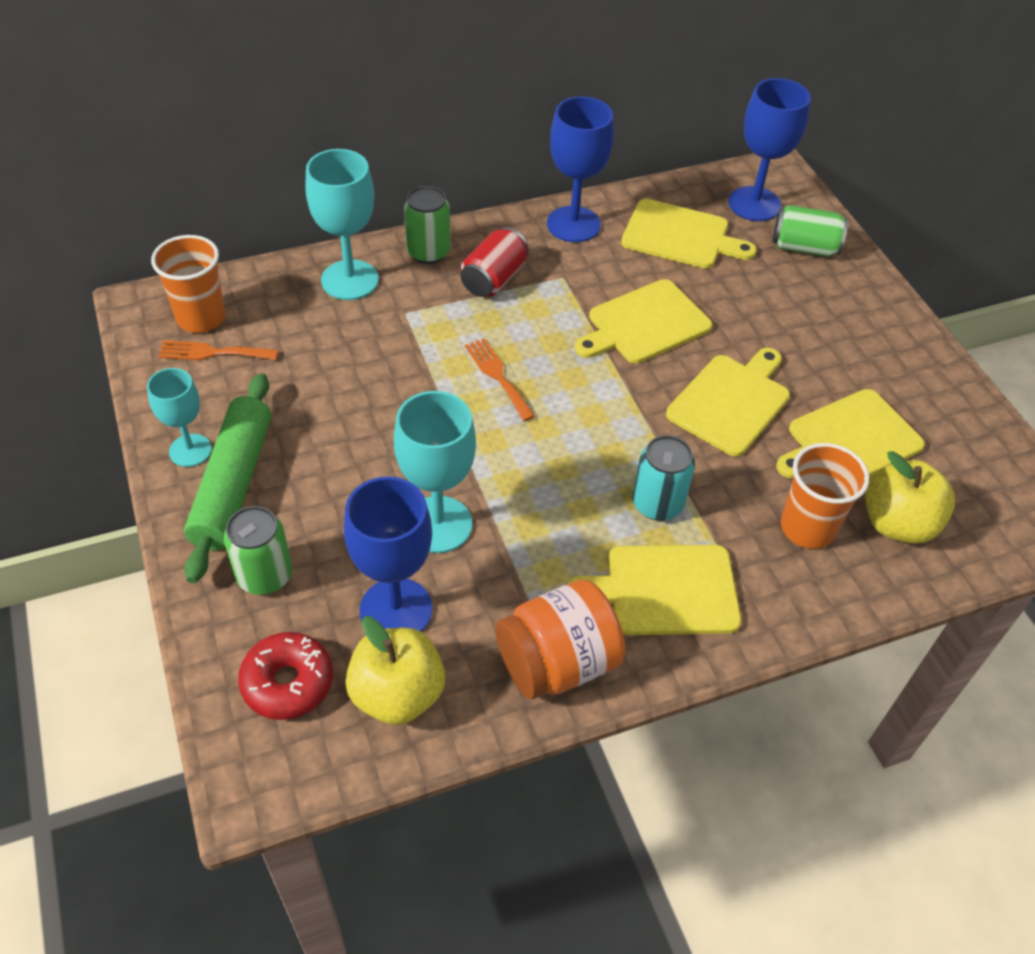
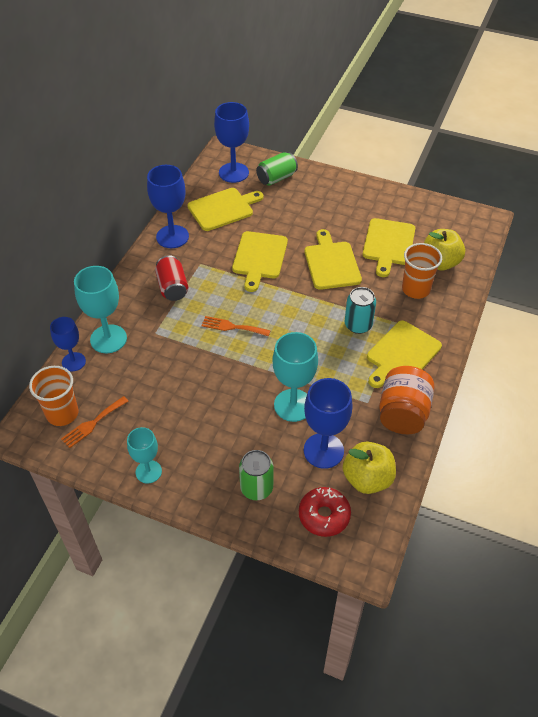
camera: 45 degrees left, 0 degrees up
green rolling pin [184,373,272,583] -> none
green can [404,186,450,264] -> none
none -> blue goblet [50,317,86,371]

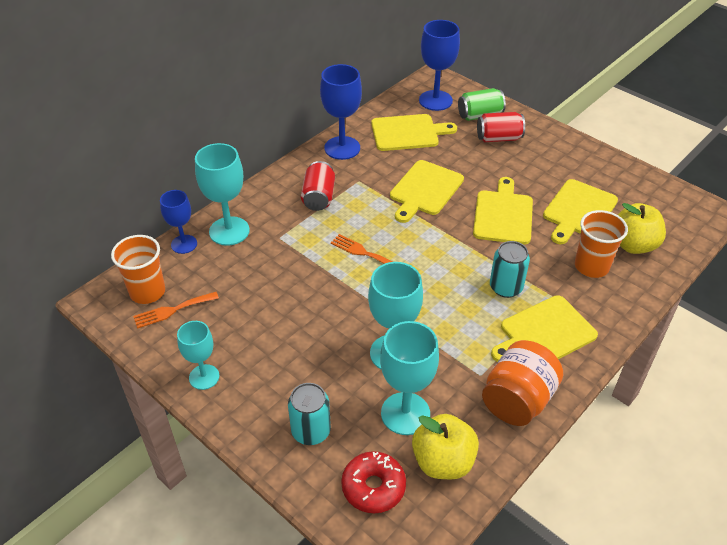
camera: 20 degrees right, 5 degrees down
green can [239,450,274,500] -> turquoise can [288,383,331,445]
blue goblet [304,378,353,469] -> turquoise goblet [380,321,439,435]
none -> red can [477,112,525,142]

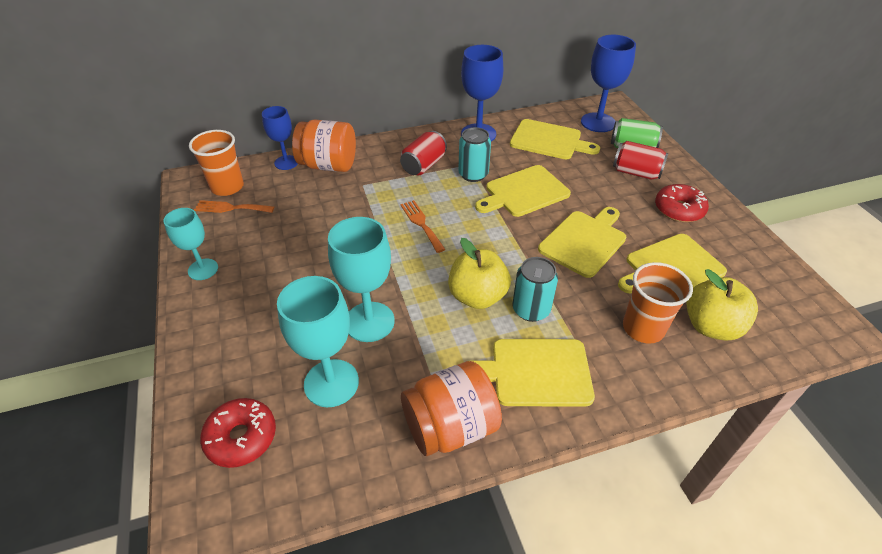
camera: 30 degrees right, 0 degrees up
turquoise goblet [195,143,250,246] -> orange jar [292,120,356,172]
turquoise can [288,383,331,445] -> turquoise can moved to [458,127,491,182]
yellow apple [412,414,479,479] -> yellow apple moved to [448,238,511,309]
none -> red donut [655,184,709,222]

